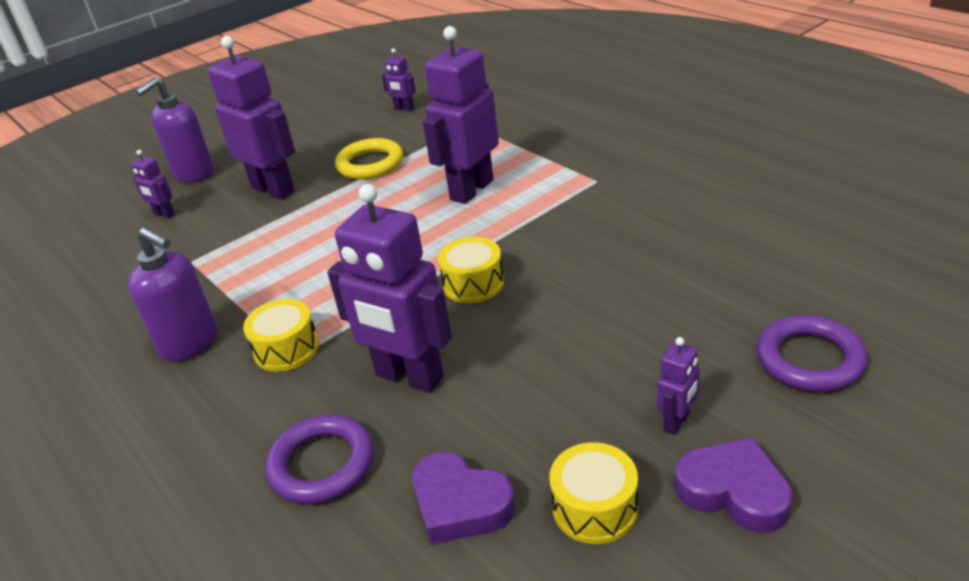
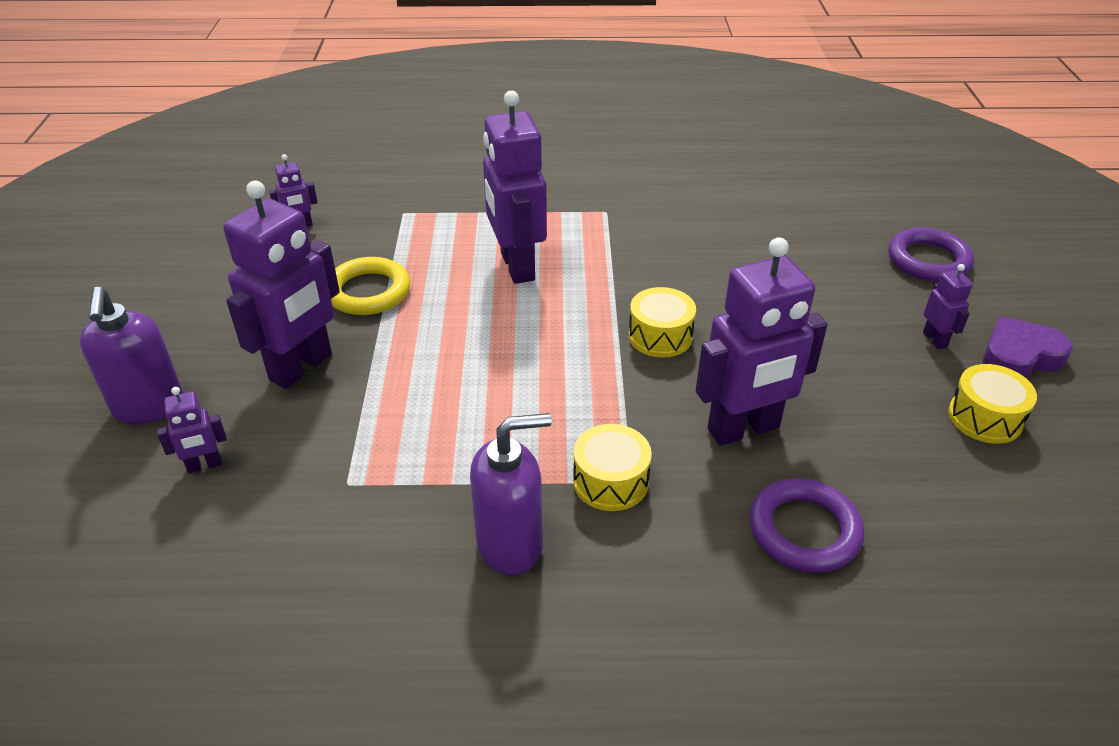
camera: 55 degrees left, 5 degrees up
purple robot [208,36,295,200] -> purple robot turned 135 degrees clockwise [223,181,340,389]
purple heart [412,451,515,545] -> none

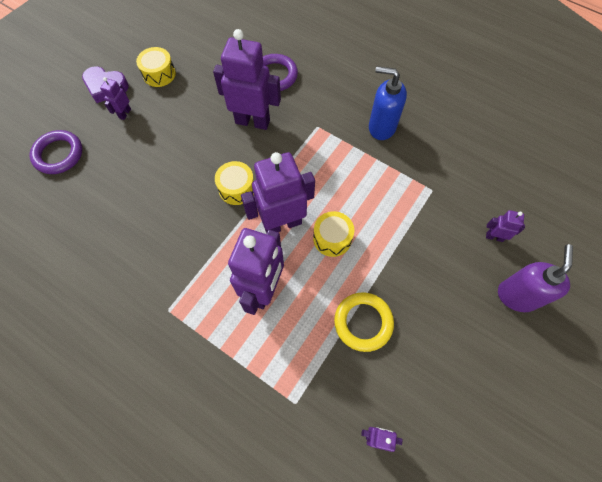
camera: 145 degrees left, 25 degrees up
purple robot [223,181,340,389] -> purple robot moved to [241,152,315,233]
purple soap dispenser [470,413,552,575] -> blue soap dispenser [369,66,407,140]
yellow drum [573,424,652,511] -> yellow drum moved to [313,211,354,257]

